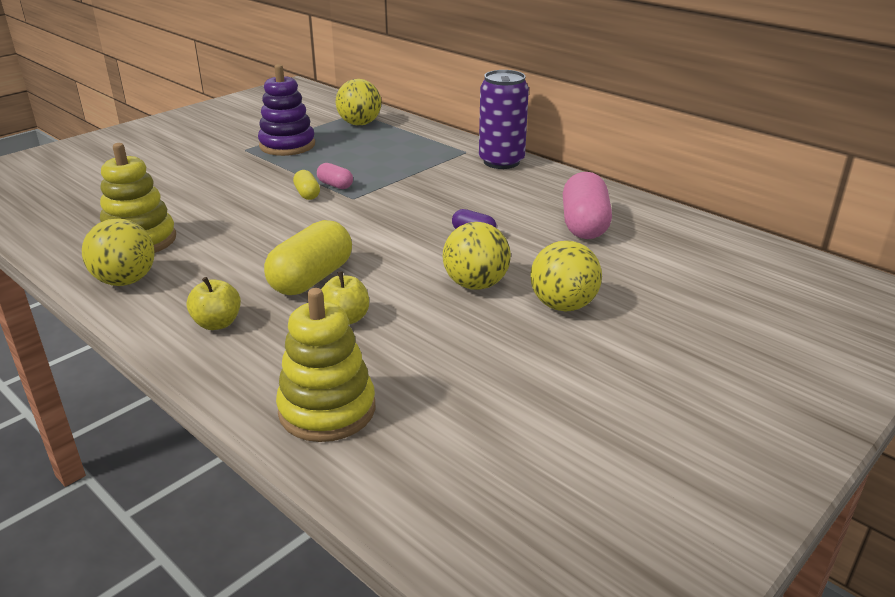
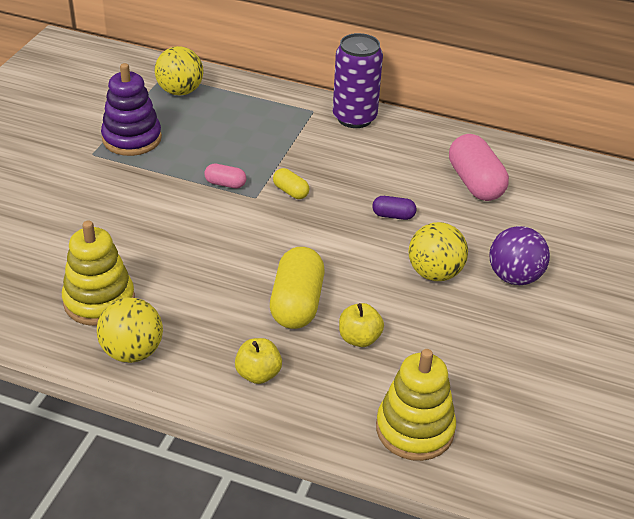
camera: 25 degrees left, 10 degrees up
yellow capsule [293,170,320,200] -> yellow capsule moved to [273,168,309,199]
yellow ball [530,241,602,311] -> purple ball [489,226,550,285]

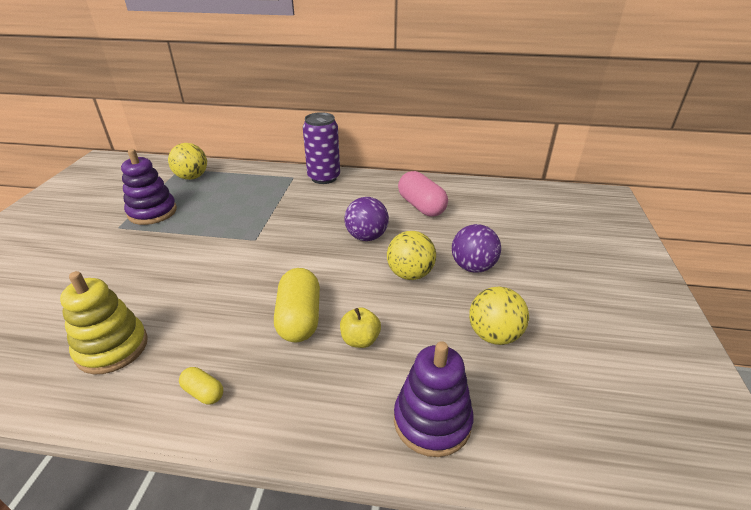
camera: 10 degrees left, 5 degrees down
yellow ball [97,298,163,363] -> yellow ball moved to [469,286,529,345]
pink capsule [204,164,246,189] -> none
yellow apple [235,338,282,384] -> none
yellow capsule [273,168,309,199] -> yellow capsule moved to [179,367,223,405]
purple capsule [372,196,416,220] -> purple ball [344,197,389,241]
yellow stacking toy [376,349,456,461] -> purple stacking toy [394,341,474,457]

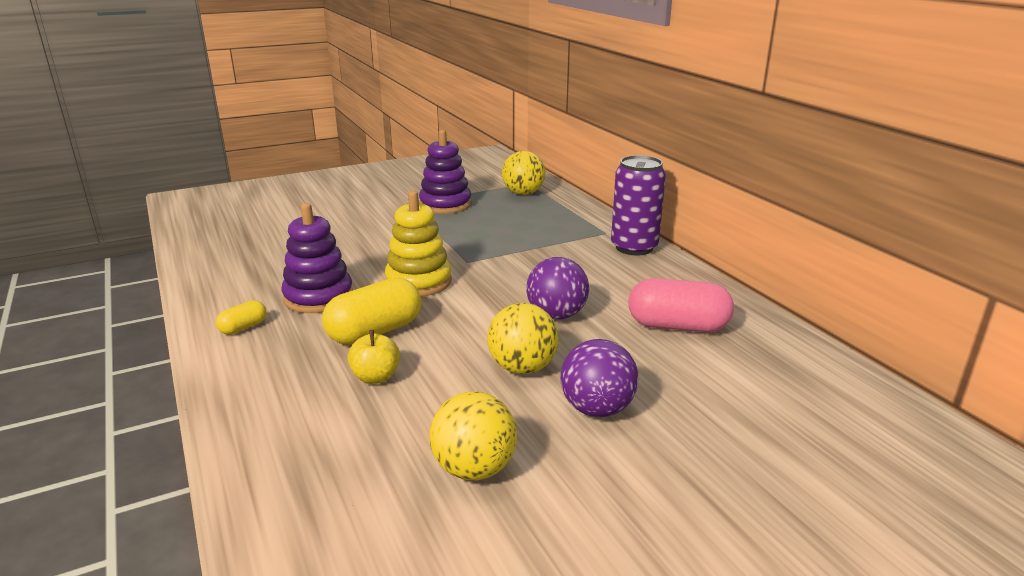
camera: 55 degrees right, 10 degrees down
yellow stacking toy [60,271,148,375] -> yellow stacking toy moved to [385,191,452,297]
yellow capsule [179,367,223,405] -> yellow capsule turned 45 degrees clockwise [216,300,267,335]
purple stacking toy [394,341,474,457] -> purple stacking toy moved to [281,203,353,313]
pink capsule [398,171,448,217] -> pink capsule turned 75 degrees clockwise [628,278,734,332]

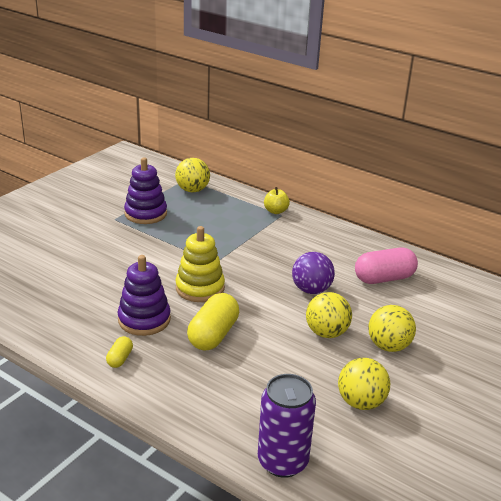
camera: 30 degrees left, 5 degrees up
yellow apple [348,330,400,384] -> yellow apple moved to [264,187,290,214]
purple ball [560,339,638,417] -> yellow ball [368,305,416,352]
purple can [611,155,666,255] -> purple can moved to [258,374,316,478]

